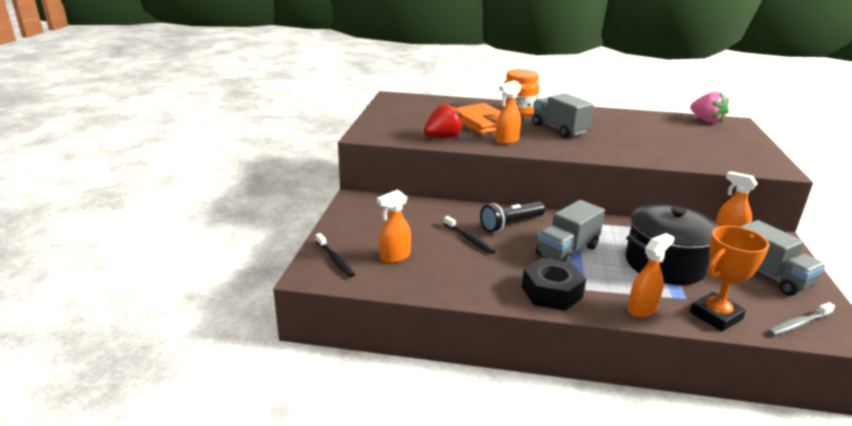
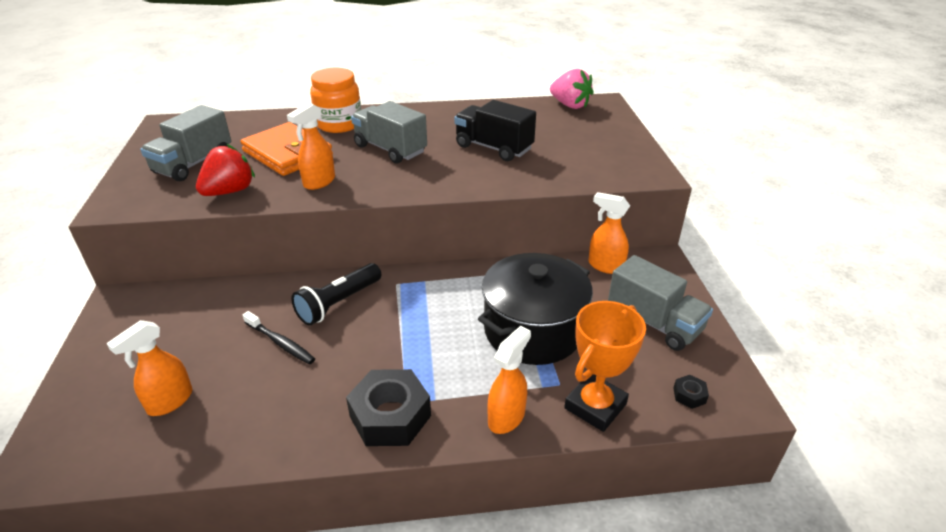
camera: 15 degrees left, 10 degrees up
black toothbrush [316,233,355,277] -> none
grey truck [536,200,605,262] -> grey truck moved to [140,105,231,181]
grey toothbrush [768,302,835,336] -> black nut [674,375,709,409]
none -> black truck [454,100,536,161]

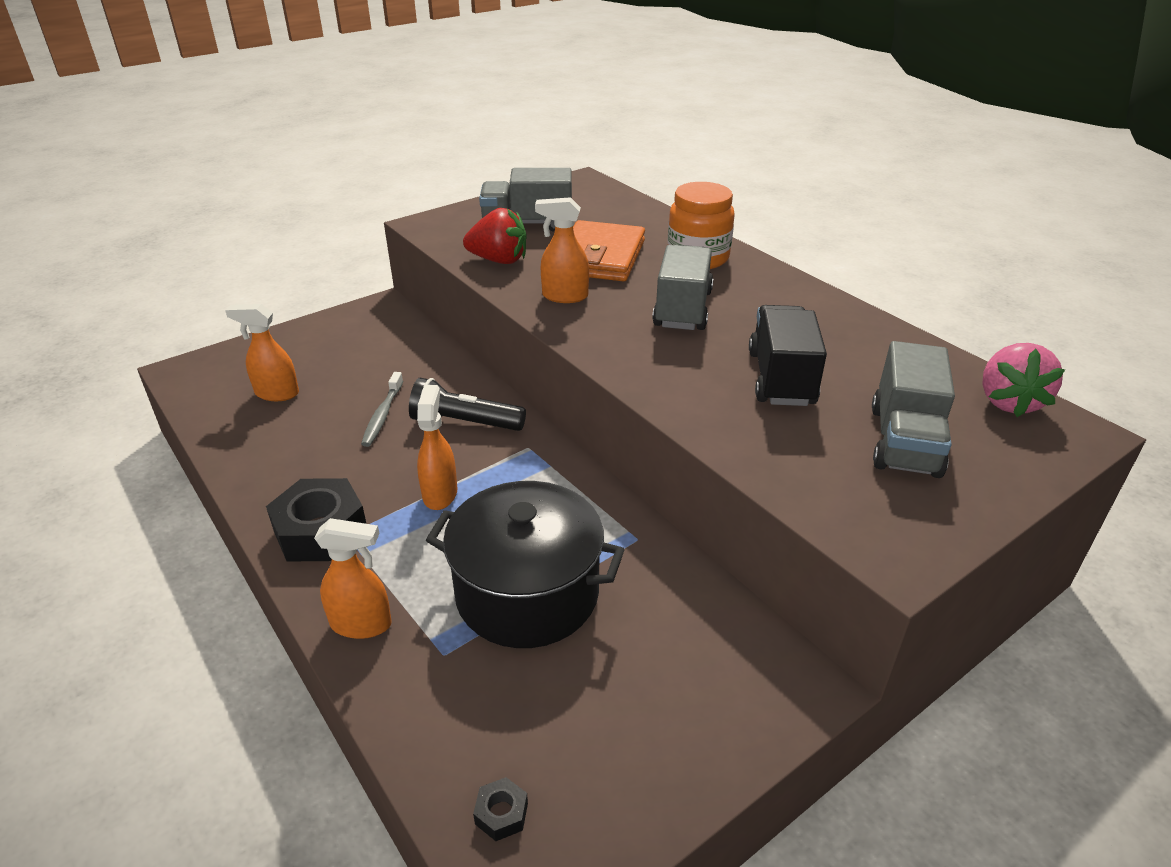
camera: 60 degrees right, 0 degrees up
black toothbrush [243,311,315,364] -> grey toothbrush [361,372,403,447]
orange trophy [564,301,646,432] -> none
orange spray bottle [588,192,630,274] -> orange spray bottle moved to [417,385,457,510]
grey truck [608,255,713,351] -> grey truck moved to [872,341,955,478]

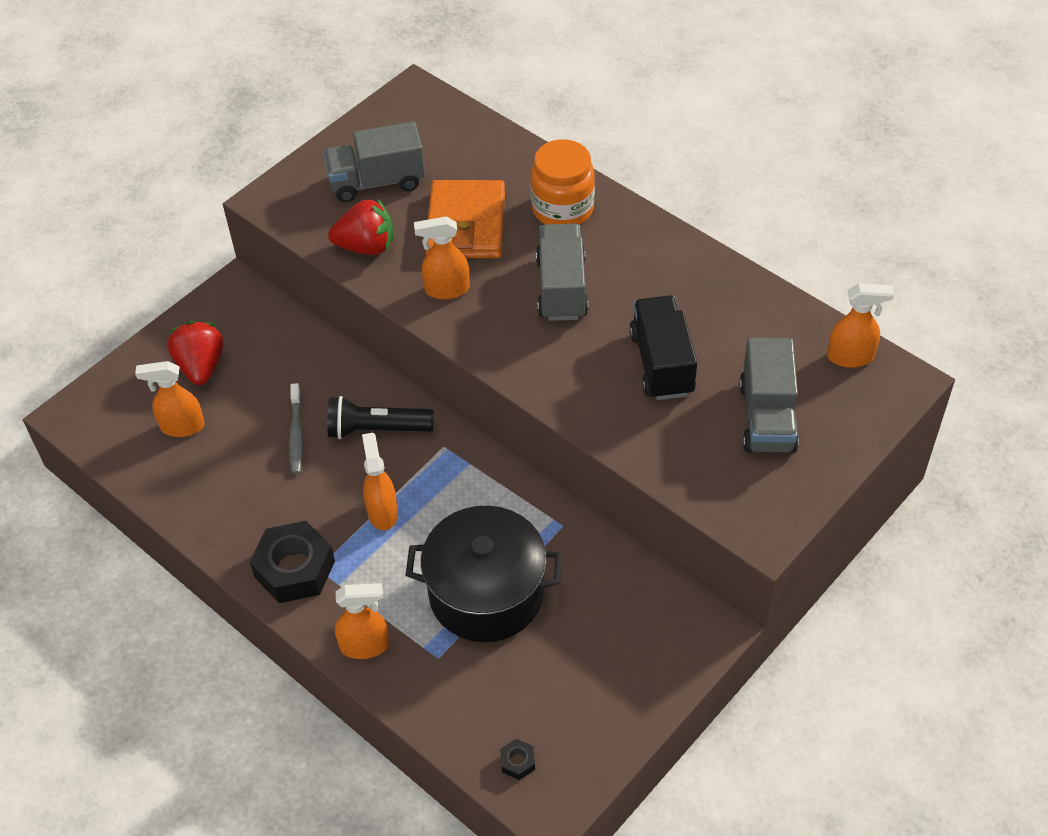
camera: 10 degrees left, 15 degrees up
pink strawberry [982,343,1065,417] -> orange spray bottle [827,283,894,368]
none -> red strawberry [167,321,223,385]

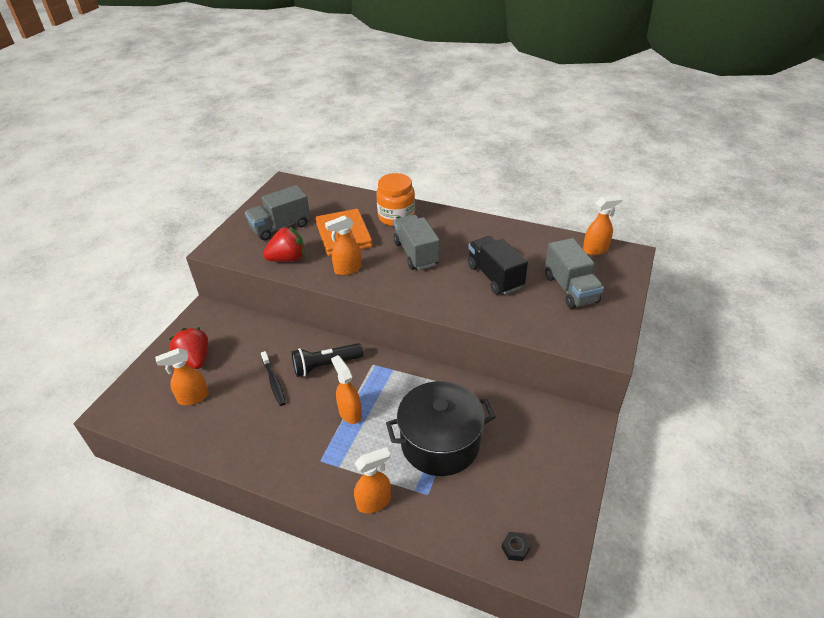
camera: 20 degrees left, 10 degrees down
black nut [250,521,335,603] -> none
grey toothbrush [289,383,303,474] -> black toothbrush [261,351,286,406]

